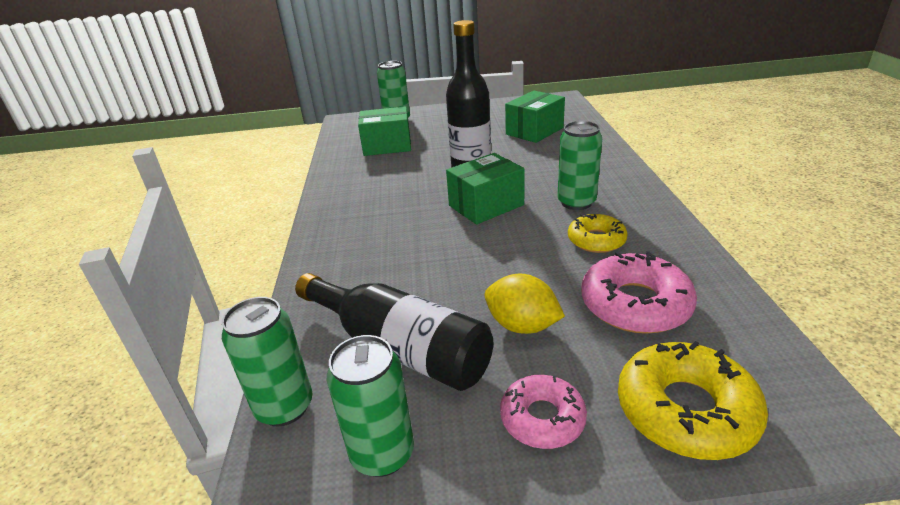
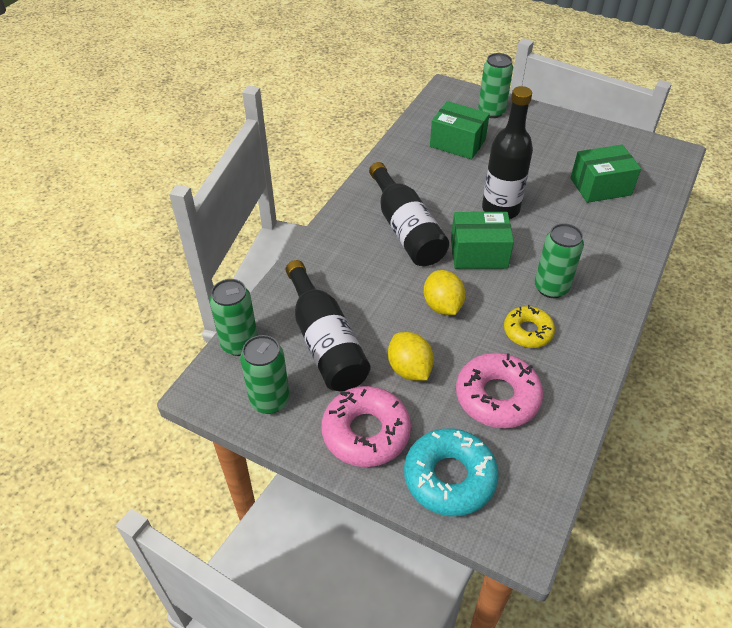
camera: 30 degrees right, 15 degrees up
pink donut [500,375,587,449] -> pink donut [321,386,411,467], size x1.58
yellow donut [618,341,768,460] -> turquoise donut [404,428,499,516]
none -> black bottle [369,162,449,266]
none -> yellow lemon [424,270,465,315]

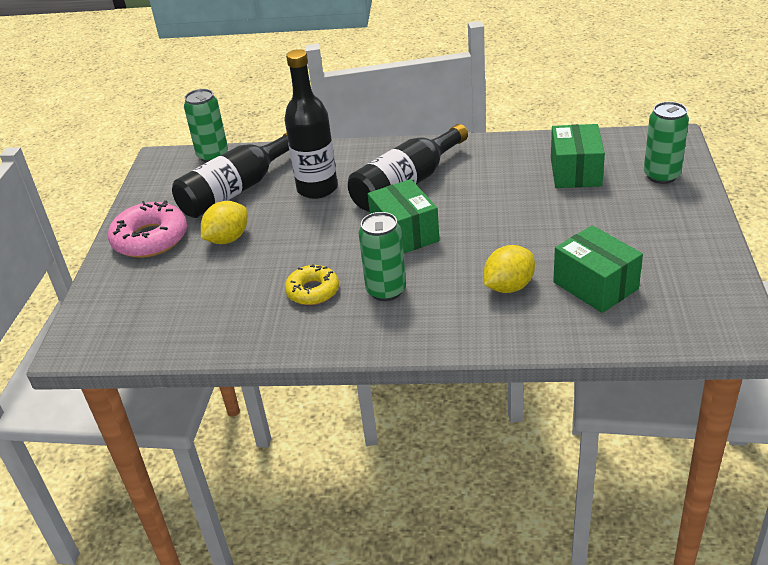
camera: 70 degrees right, 10 degrees down
green can [240,335,290,414] -> none
turquoise donut [404,428,499,516] -> none
yellow lemon [424,270,465,315] -> yellow lemon moved to [484,245,535,293]
pink donut [456,353,543,428] -> none
black bottle [482,86,533,219] -> black bottle moved to [285,49,338,199]

